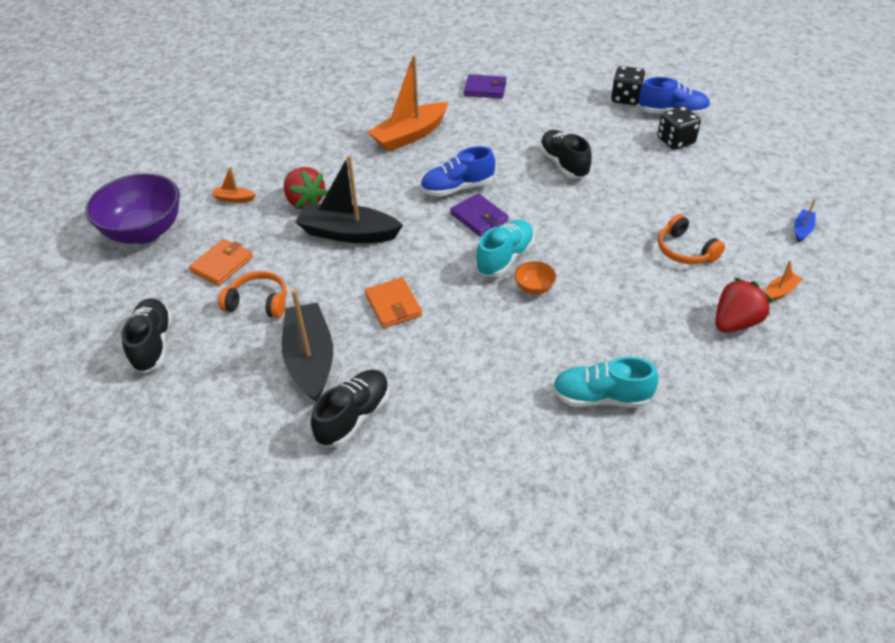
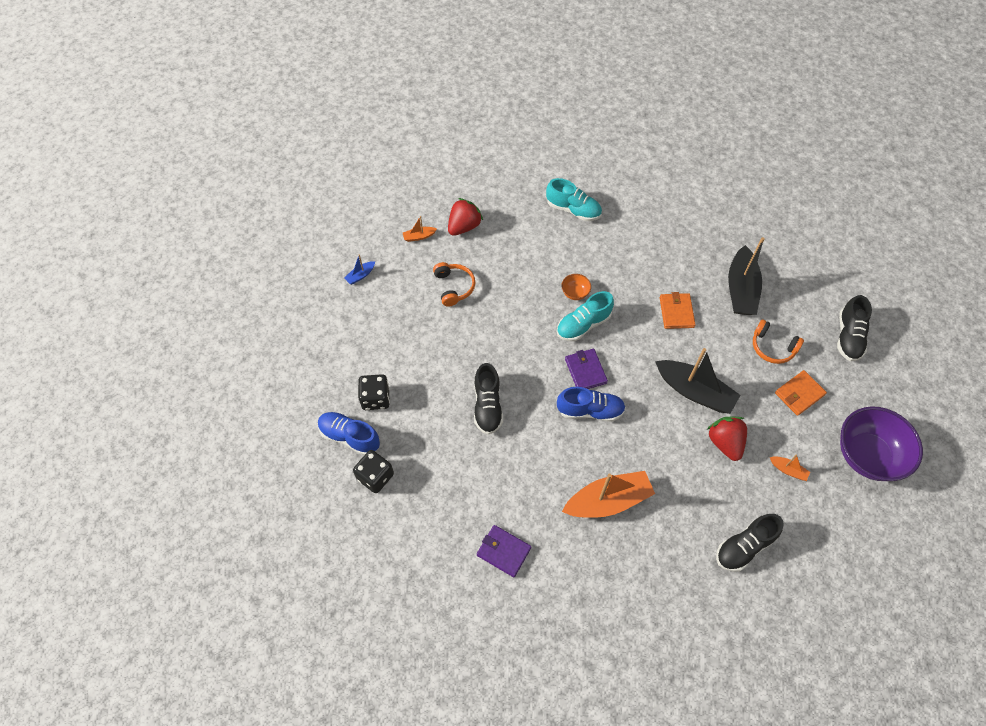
camera: 160 degrees left, 15 degrees up
black shoe [311,370,390,447] -> black shoe moved to [716,514,784,572]
red strawberry [715,277,772,332] -> red strawberry turned 150 degrees clockwise [448,198,483,236]

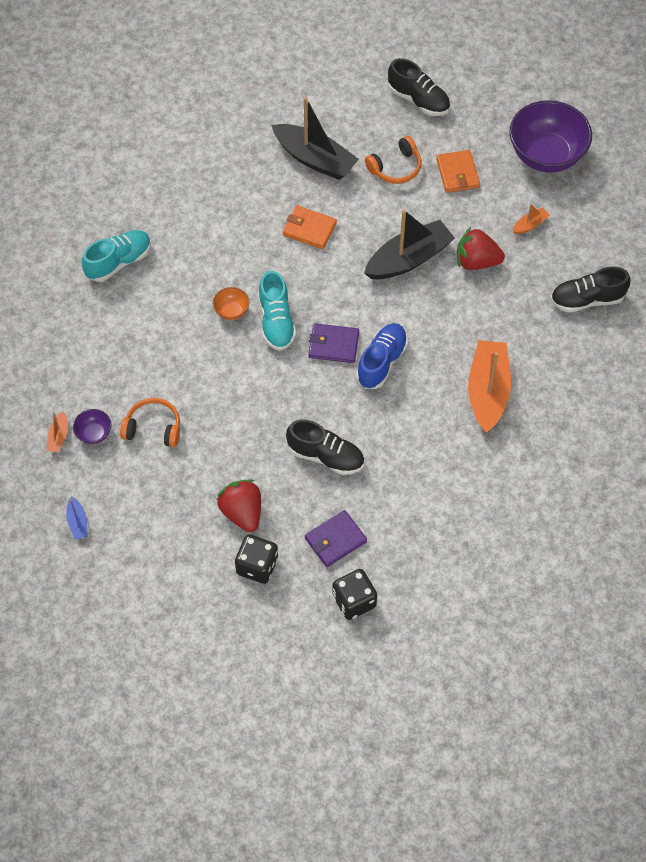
camera: 65 degrees left, 0 degrees up
blue shoe [318,412,380,455] -> none
red strawberry [448,198,483,236] -> red strawberry moved to [216,479,261,532]
purple wallet [477,525,531,577] -> purple wallet moved to [305,510,367,567]
black shoe [716,514,784,572] -> black shoe turned 90 degrees clockwise [551,267,630,313]
none -> purple bowl [73,409,111,444]

